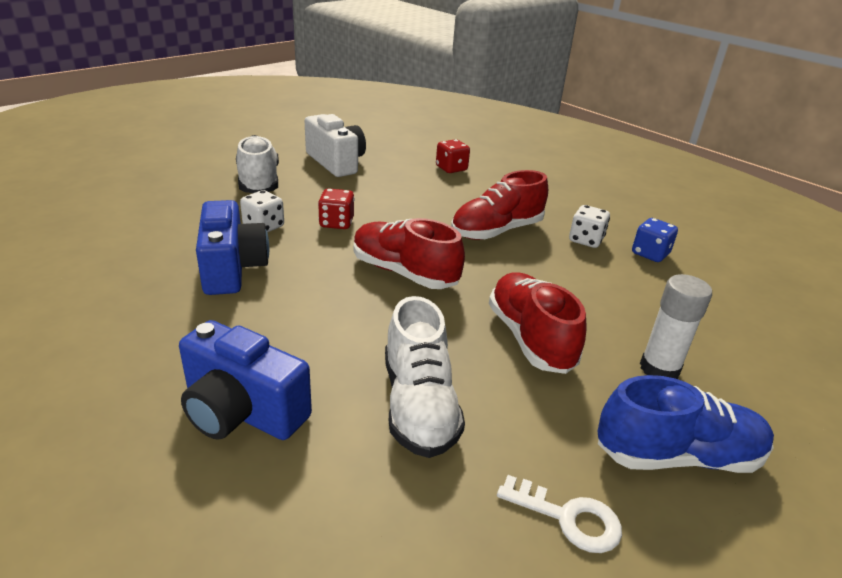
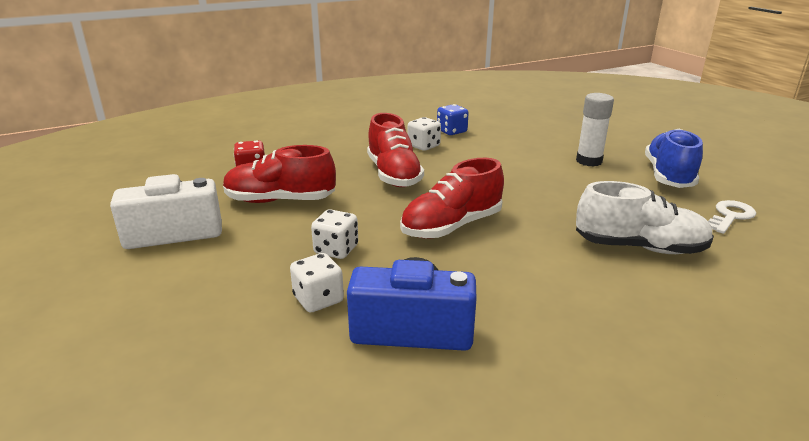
camera: 70 degrees left, 5 degrees down
blue camera [179,320,312,440] -> none
white shoe [236,135,279,193] -> none
red dice [318,188,355,229] -> white dice [311,209,358,259]
red shoe [489,272,587,374] -> red shoe moved to [223,145,336,203]

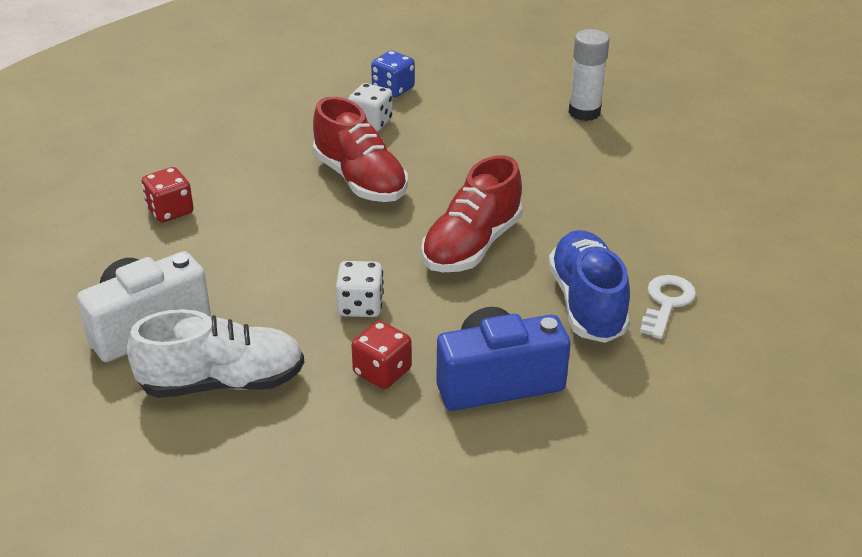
camera: 20 degrees left, 10 degrees up
red shoe [223,145,336,203] -> none
white dice [290,253,344,312] -> red dice [352,321,412,389]
white shoe [576,181,714,254] -> white shoe moved to [127,309,304,398]
blue shoe [645,129,703,188] -> blue shoe moved to [548,230,630,343]
white key [708,200,756,234] -> white key moved to [640,275,696,339]

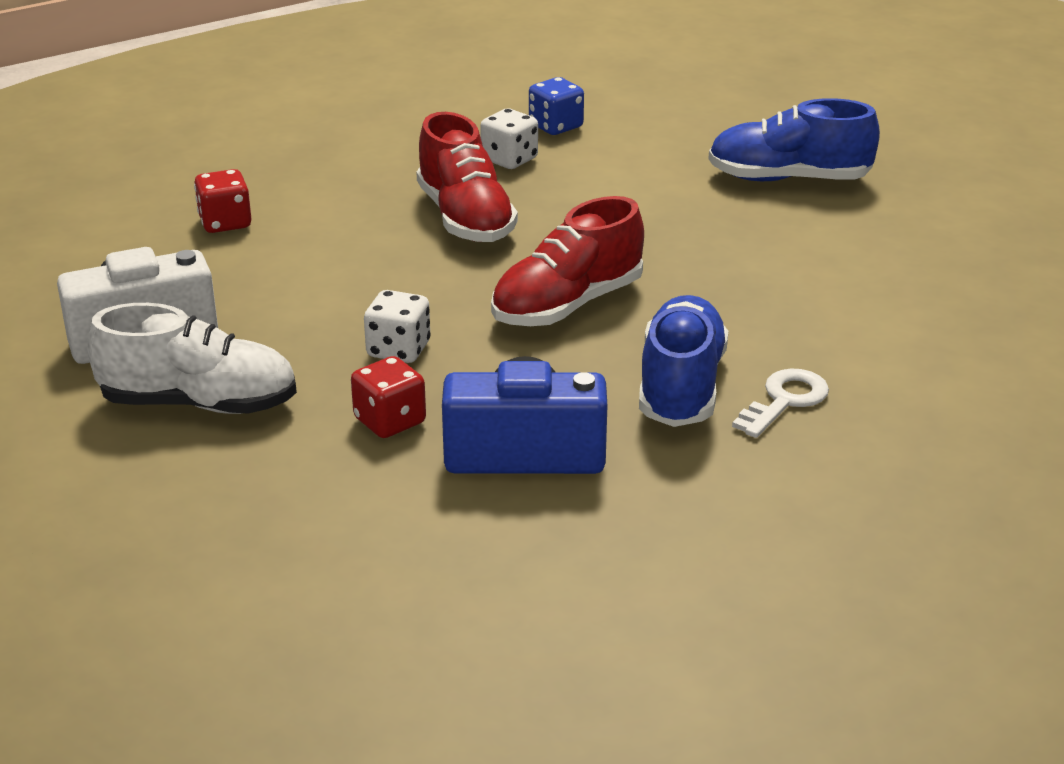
camera: 15 degrees right, 5 degrees down
white glue stick [569,29,609,121] -> blue shoe [709,98,880,181]

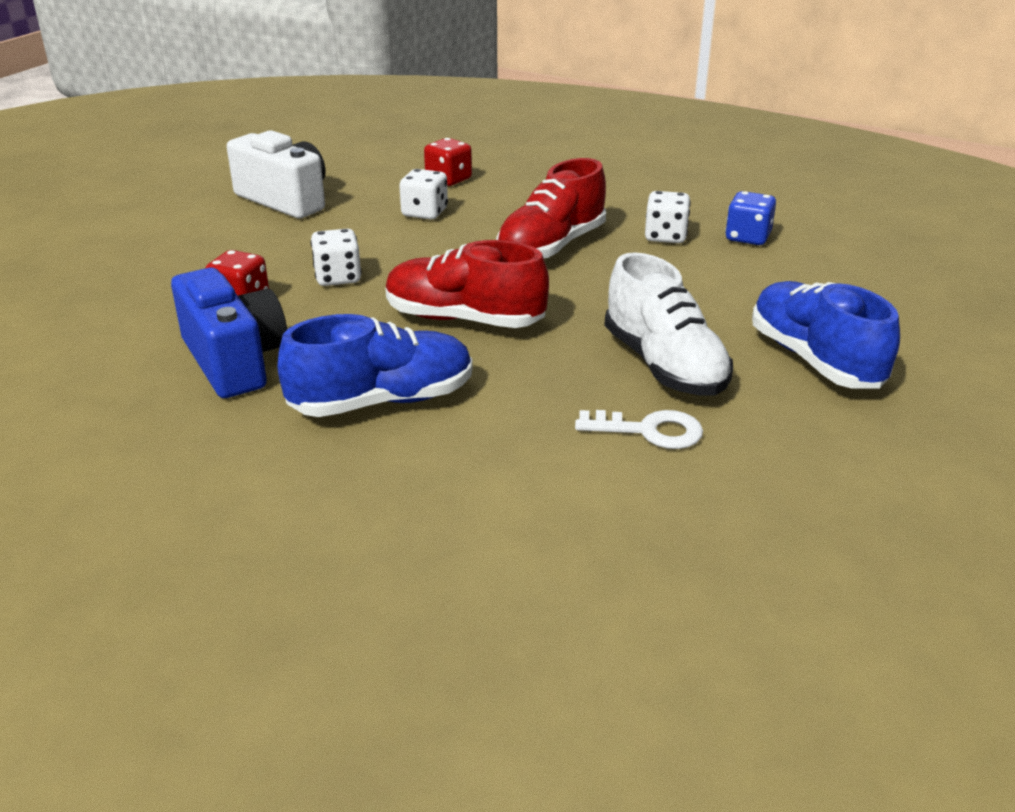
camera: 60 degrees right, 0 degrees up
white shoe [88,303,297,414] -> white shoe moved to [604,252,733,396]
white key [732,368,829,438] -> white key moved to [575,410,703,449]
none -> white dice [399,169,448,220]

